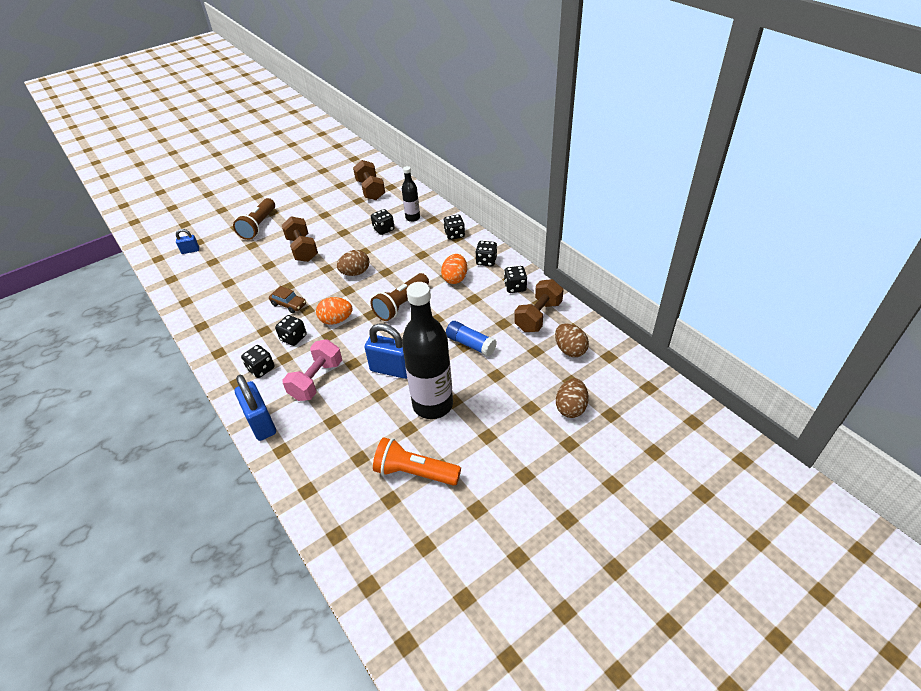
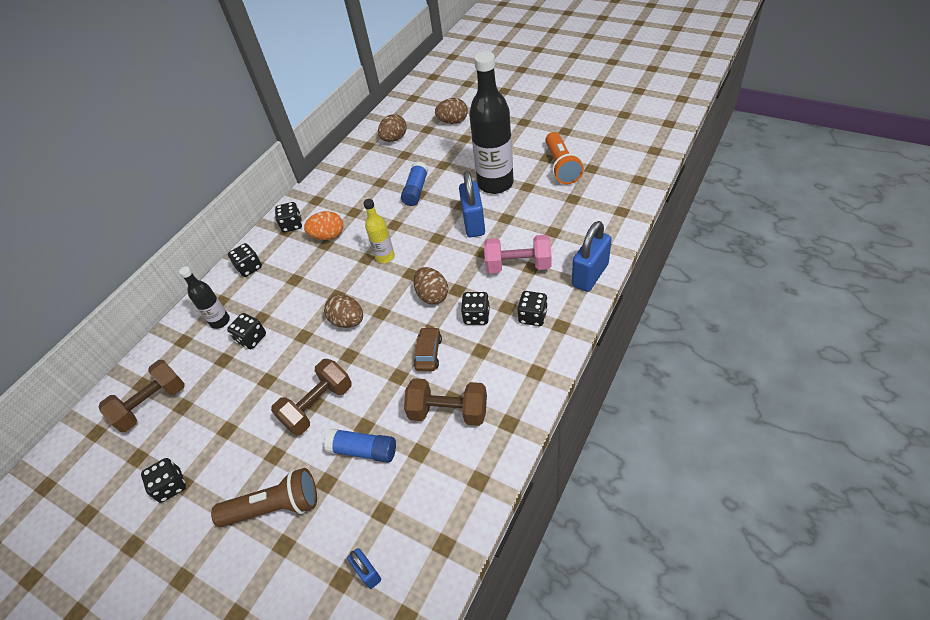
camera: 110 degrees left, 5 degrees up
orange egg [316,297,352,325] -> brown egg [414,267,448,304]
brown flashlight [371,273,429,321] -> yellow bottle [363,199,395,263]
black dice [504,266,527,293] -> black dice moved to [141,458,186,503]
brown dumbbell [514,279,564,332] -> brown dumbbell moved to [404,378,487,426]
none -> blue glue stick [324,428,396,463]

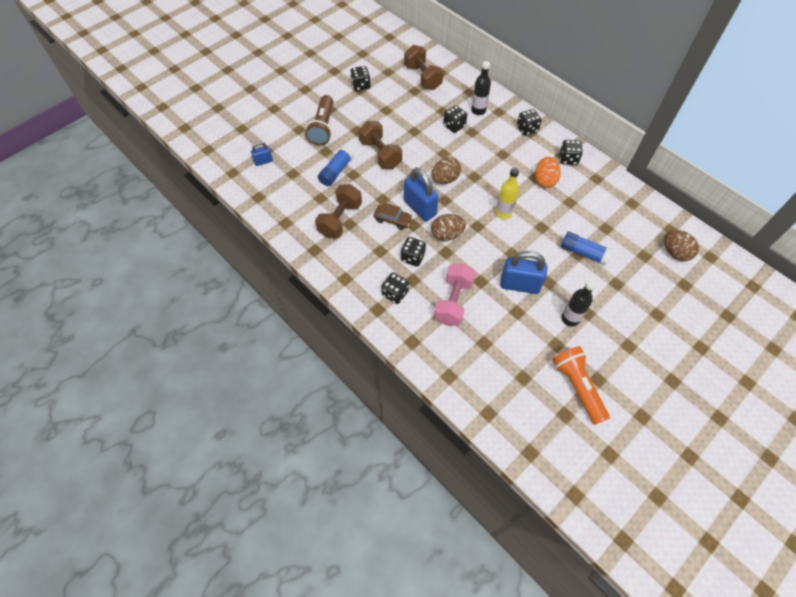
camera: 100 degrees right, 10 degrees up
brown egg [435,98,468,124] -> none
black bottle [469,51,514,194] -> black bottle [561,280,596,327], size x0.50
orange flashlight [545,132,584,184] -> orange flashlight turned 60 degrees clockwise [552,346,610,425]
blue padlock [572,221,612,292] -> blue padlock moved to [404,168,439,221]

